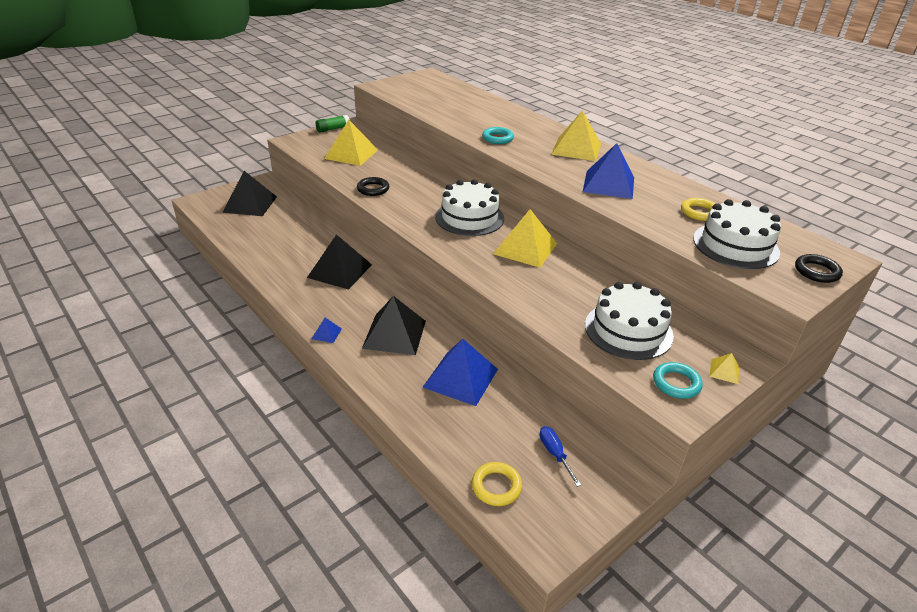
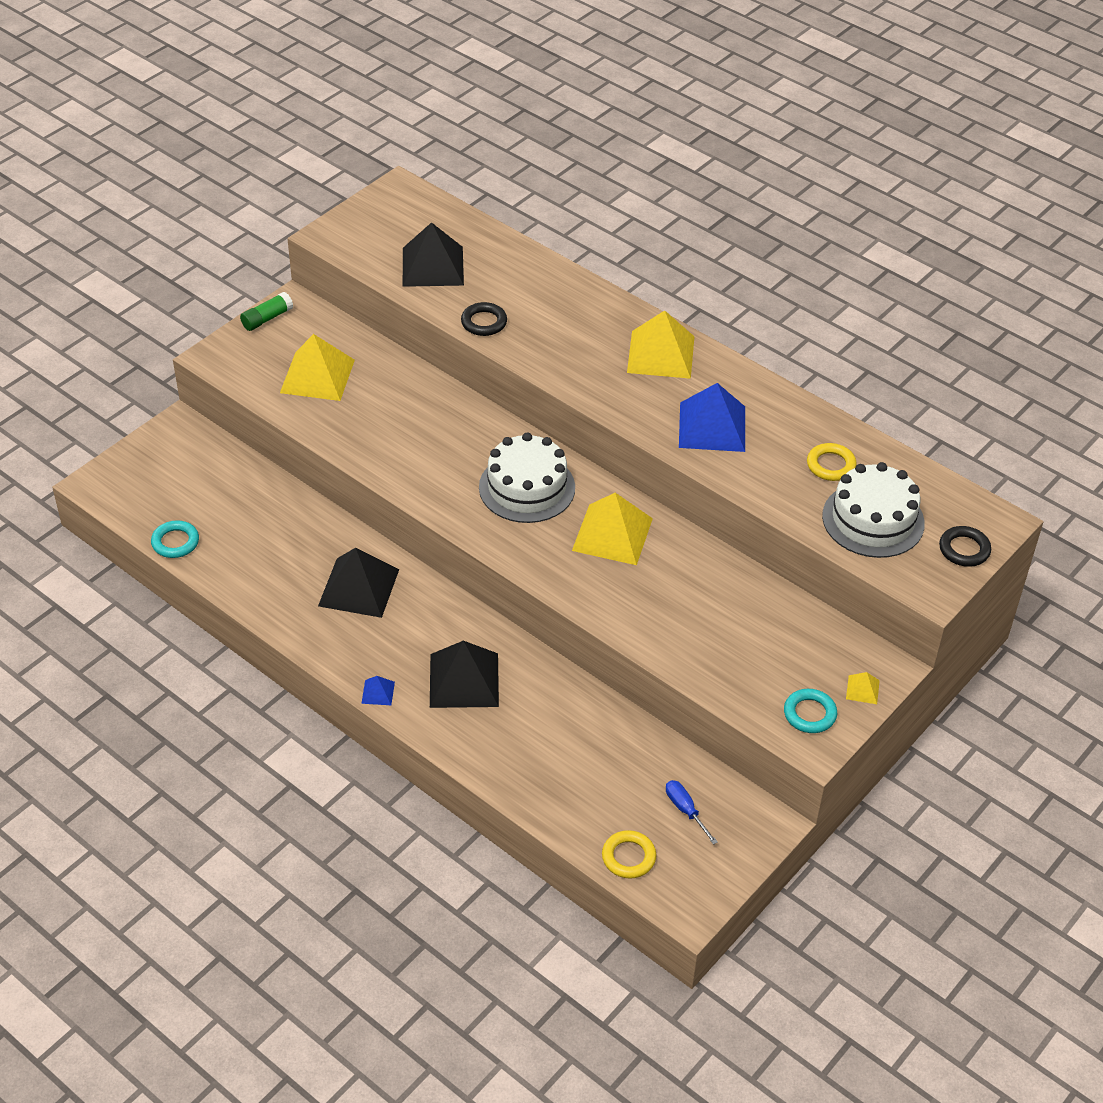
camera: 10 degrees left, 10 degrees up
black pyramid [222,171,277,216] -> black pyramid moved to [403,222,464,287]
black ring [357,177,389,196] -> black ring moved to [461,302,507,336]
blue pyramid [422,339,498,406] -> none
turquoise ring [482,127,514,144] -> turquoise ring moved to [151,520,199,558]
white cake [585,282,674,360] -> none

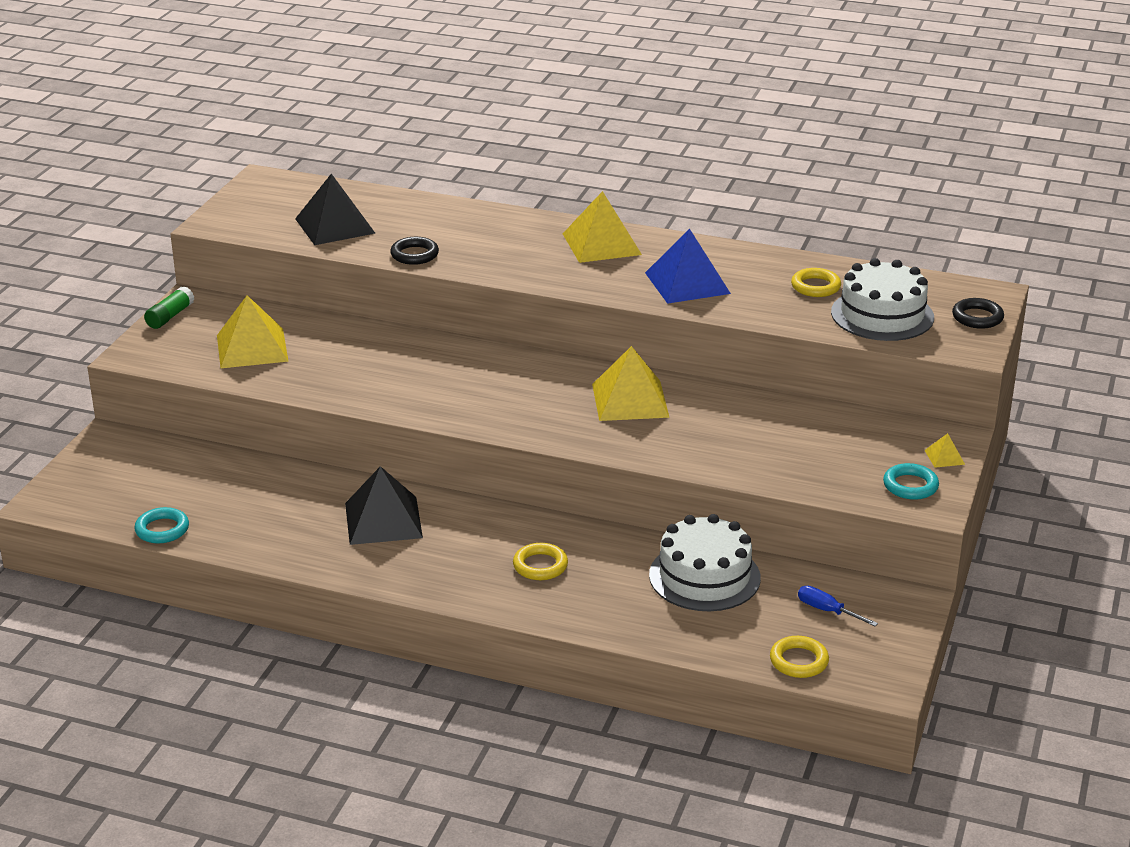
camera: 20 degrees left, 15 degrees down
blue pyramid [361,676,395,705] -> none
black pyramid [430,641,499,708] -> yellow ring [513,543,568,580]
white cake [479,433,575,523] -> white cake moved to [649,514,761,611]

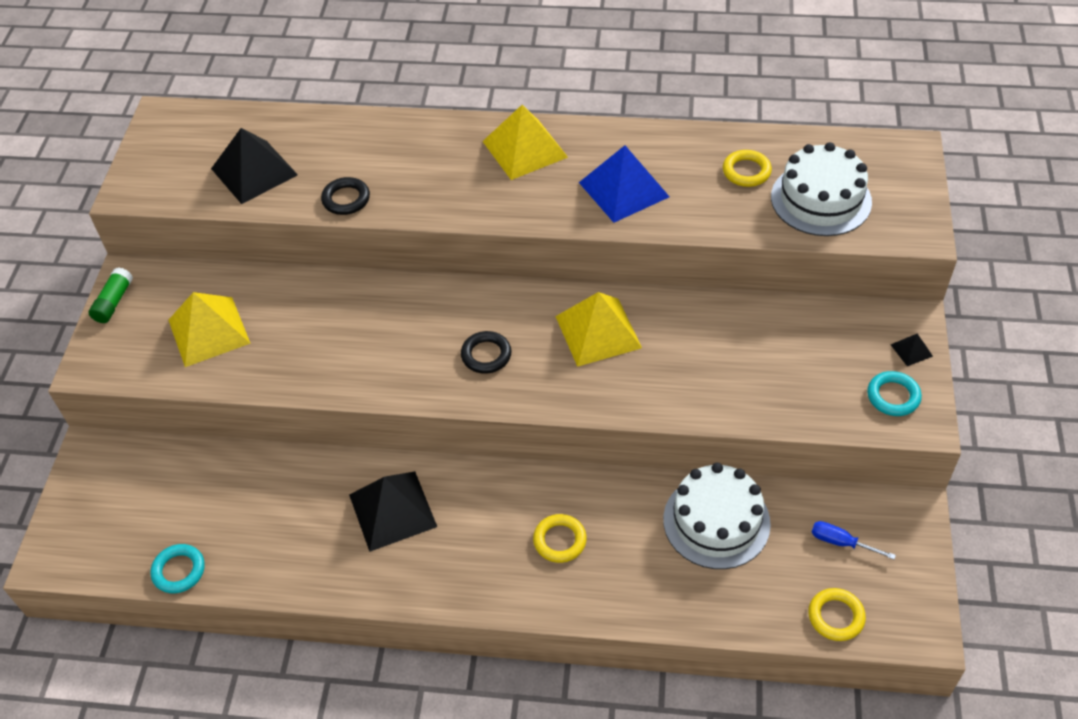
camera: 10 degrees left, 20 degrees up
yellow pyramid [924,433,965,468] -> black pyramid [891,334,933,366]
black ring [952,298,1004,329] -> black ring moved to [461,331,512,374]

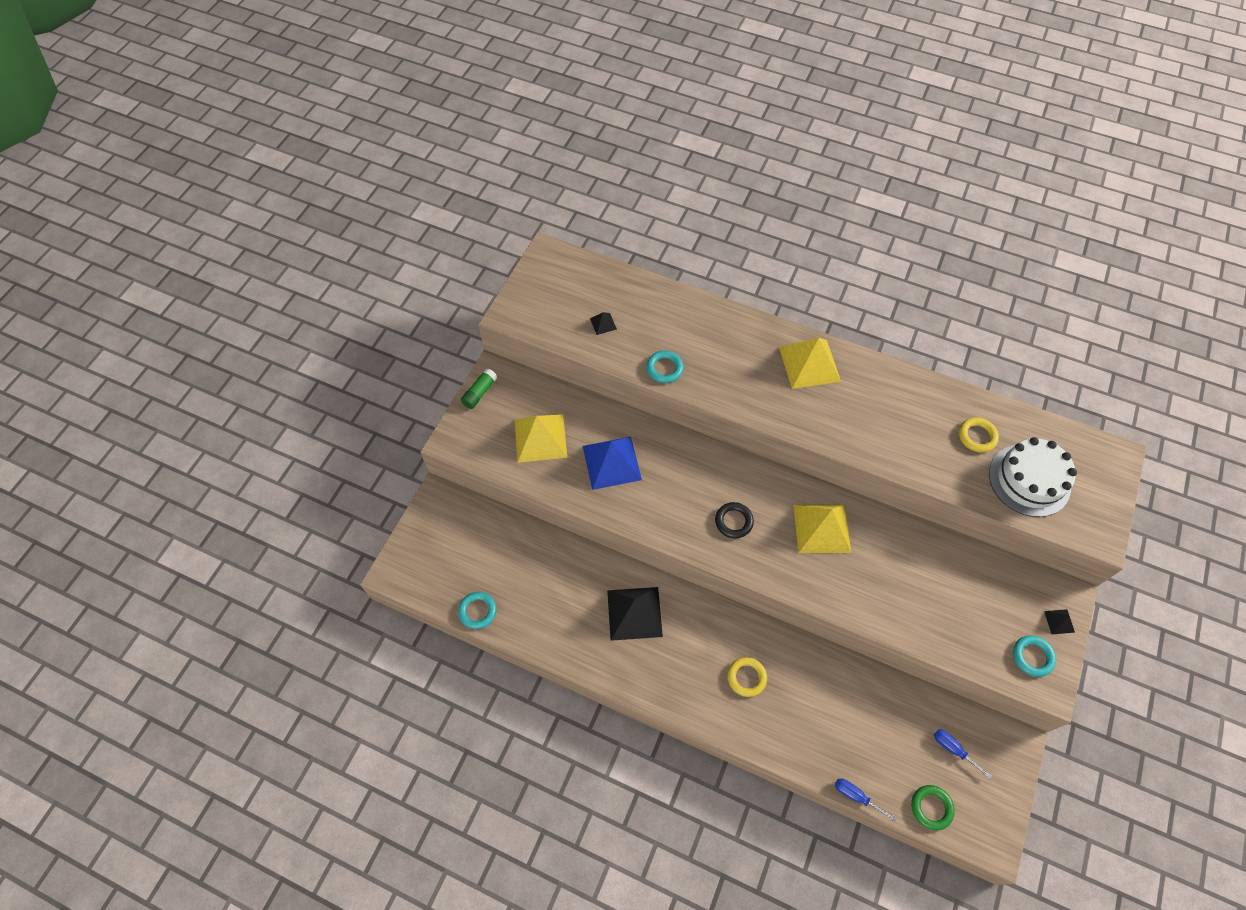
camera: 15 degrees right, 10 degrees up
black pyramid [211,128,298,204] -> black pyramid [590,312,617,335], size x0.44
black ring [321,177,370,215] -> turquoise ring [646,351,684,383]
blue pyramid [579,145,670,223] -> blue pyramid moved to [583,437,642,490]
white cake [663,463,771,569] -> none
yellow ring [808,588,866,641] -> green ring [911,785,955,831]
none -> blue screwdriver [835,779,897,822]

